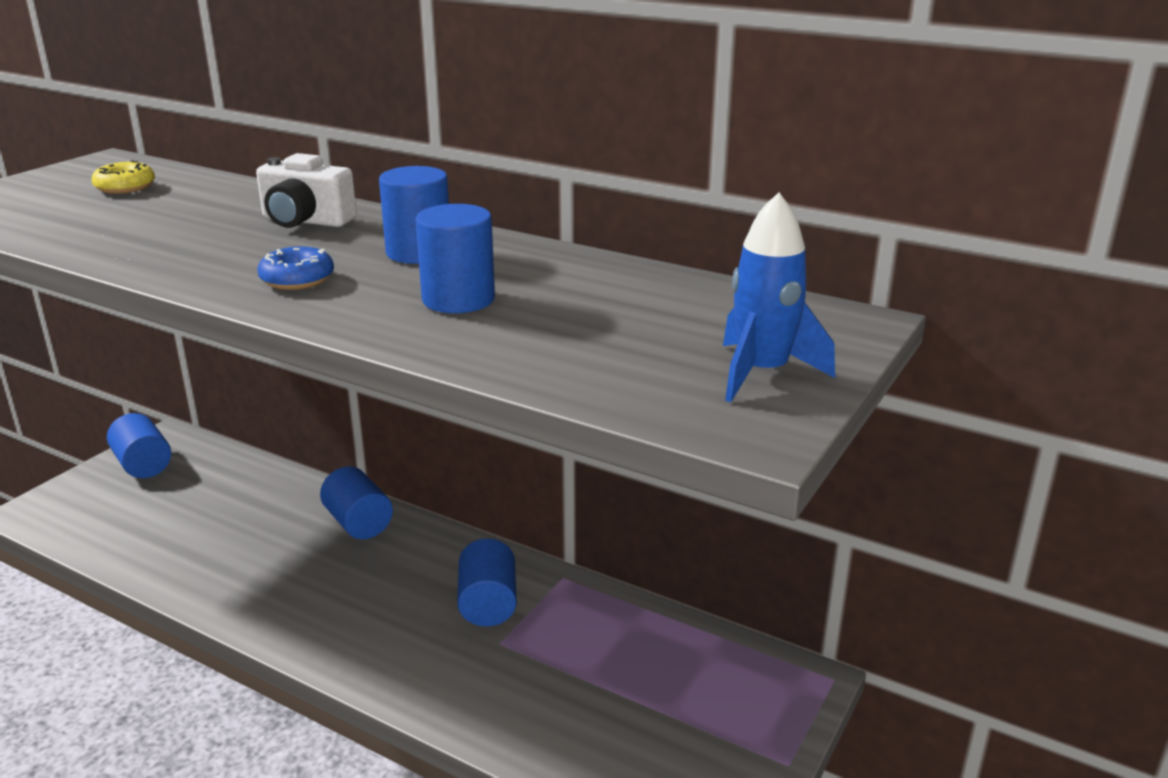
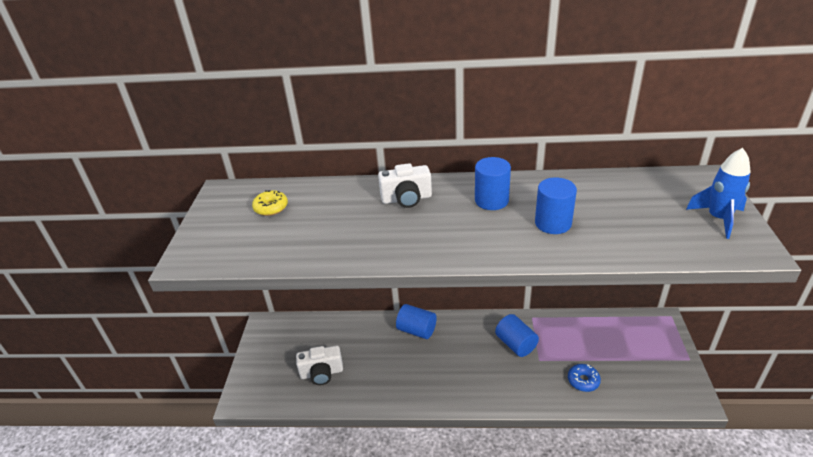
camera: 25 degrees left, 10 degrees up
blue cylinder [107,413,171,478] -> none
blue donut [257,246,334,290] -> blue donut moved to [568,364,601,392]
none -> white camera [296,345,343,385]

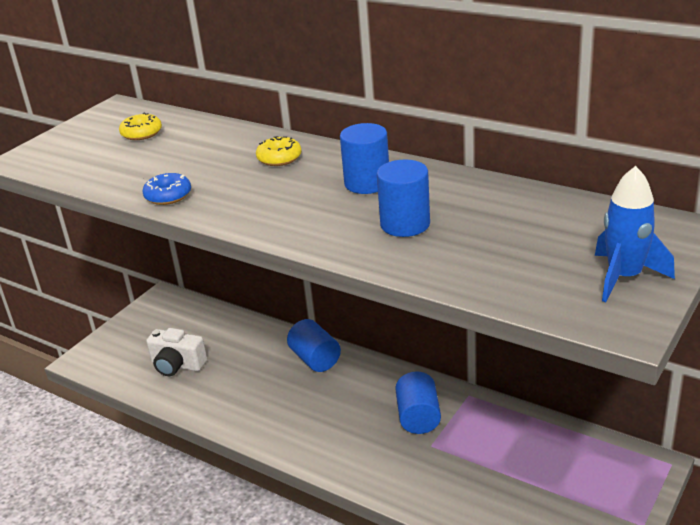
camera: 30 degrees right, 5 degrees down
white camera [378,163,432,208] -> yellow donut [256,136,301,166]
blue donut [568,364,601,392] -> blue donut moved to [142,173,191,205]

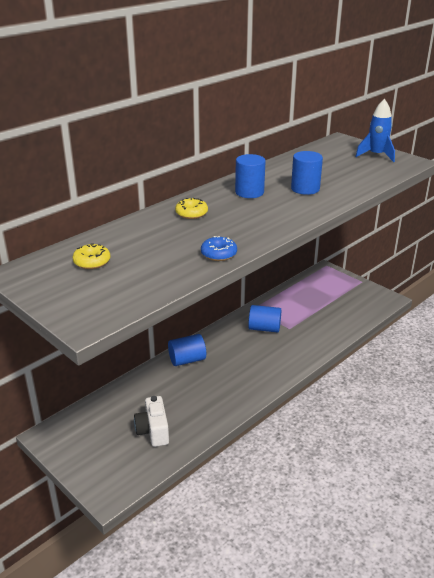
camera: 80 degrees left, 0 degrees up
white camera [146,328,207,376] -> white camera turned 135 degrees clockwise [134,396,169,447]

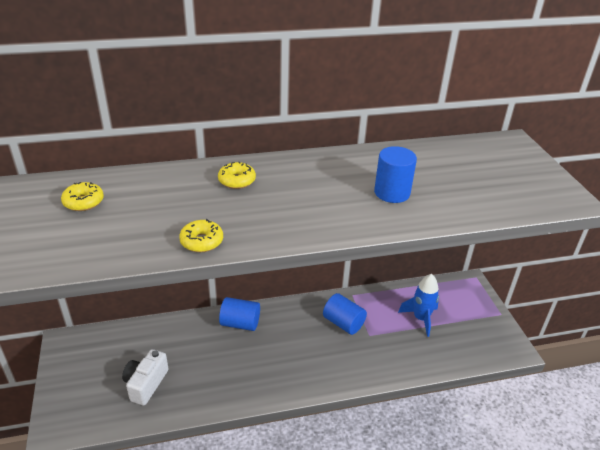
camera: 30 degrees right, 5 degrees up
blue donut [201,236,237,261] -> yellow donut [179,219,223,252]
blue cylinder [235,154,266,198] -> none
blue rocket [355,99,395,162] -> blue rocket moved to [398,274,439,337]

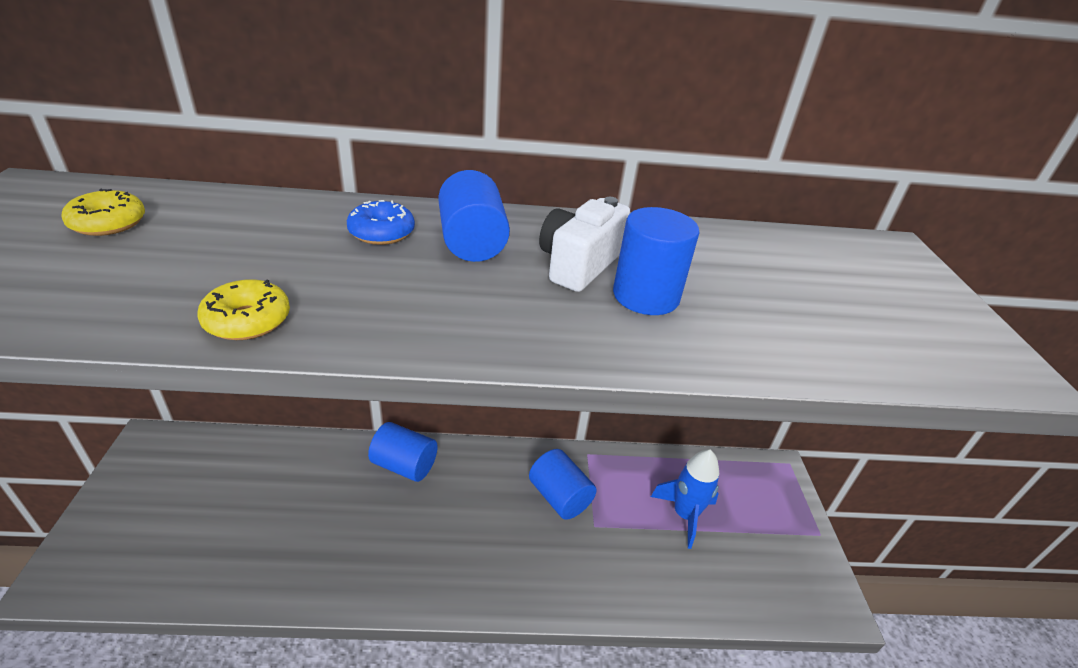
camera: 10 degrees right, 0 degrees up
white camera [122,349,169,406] -> white camera moved to [539,197,630,292]
yellow donut [218,162,256,189] -> blue donut [347,200,415,245]
none -> blue cylinder [439,170,510,262]

